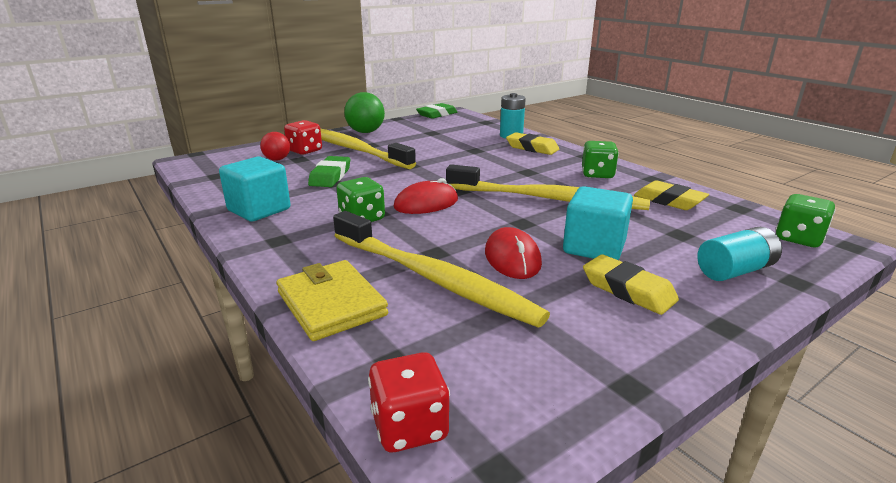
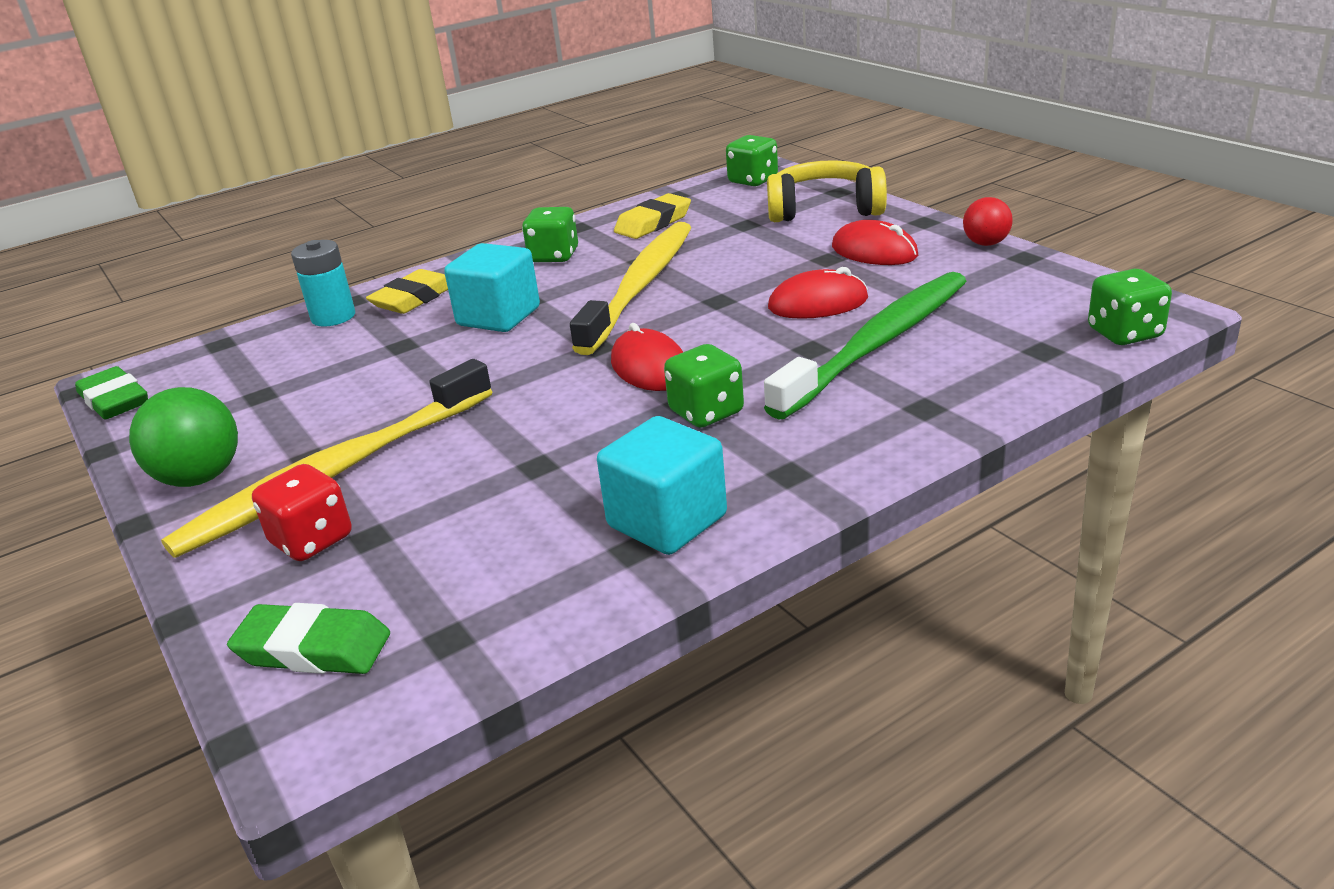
camera: 85 degrees left, 5 degrees up
red ball [260,132,290,161] -> red ball moved to [963,197,1013,246]
yellow wallet [277,260,388,341] -> none
green eraser [308,156,350,187] -> green eraser moved to [227,603,390,674]
yellow toothbrush [333,211,550,328] -> green toothbrush [764,272,966,420]
red dice [368,352,450,452] -> green dice [1088,269,1172,345]
turquoise cube [563,186,633,260] -> turquoise cube moved to [444,243,540,332]
yellow eraser [583,254,679,315] -> red mouse [832,220,918,265]
turquoise battery [697,227,782,281] -> yellow headphones [767,160,887,222]

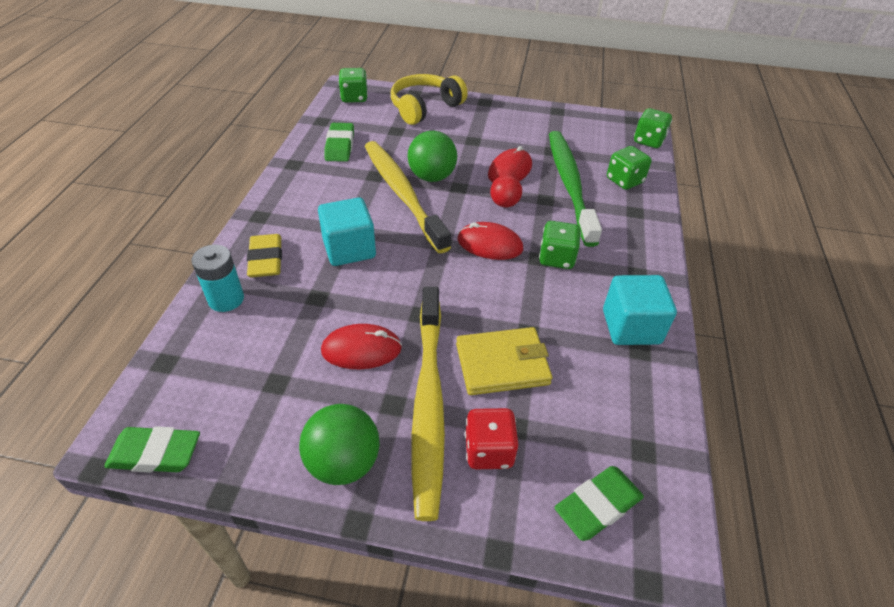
camera: 50 degrees left, 15 degrees up
green dice [522,207,578,262] -> green dice moved to [607,146,652,190]
yellow eraser [614,193,691,239] -> green eraser [324,123,354,162]
red mouse [832,220,918,265] -> red mouse moved to [321,324,402,369]
red ball [963,197,1013,246] -> red ball moved to [490,175,522,207]
none -> green ball [408,131,457,182]
none -> yellow wallet [456,327,552,395]

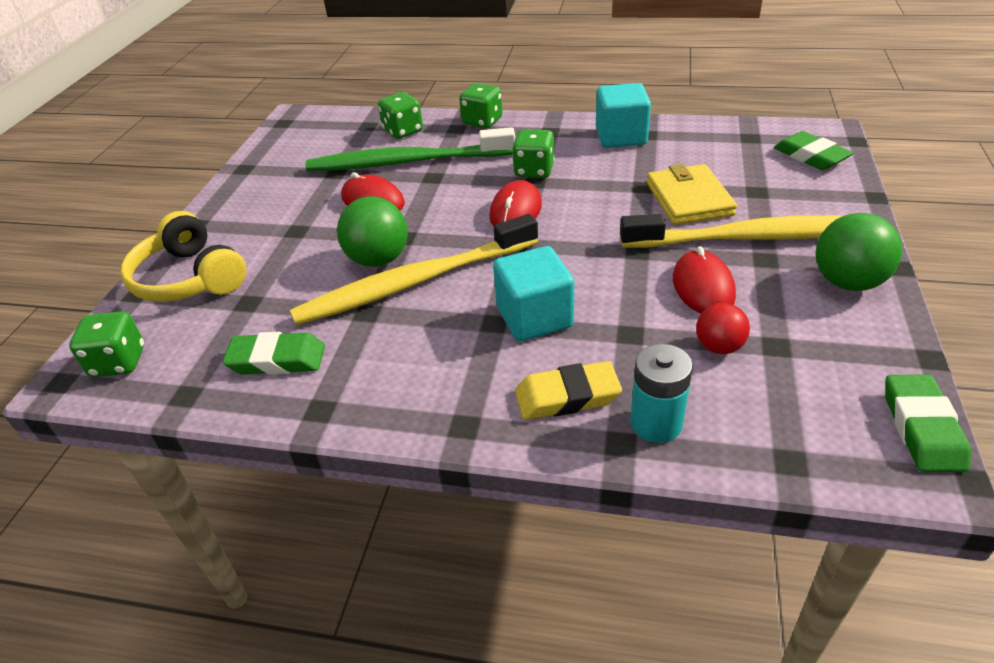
camera: 85 degrees left, 5 degrees down
red dice [465,408,519,469] -> none
red ball [490,175,522,207] -> red ball moved to [696,303,750,354]
green dice [634,108,672,148] -> green dice moved to [459,83,503,128]

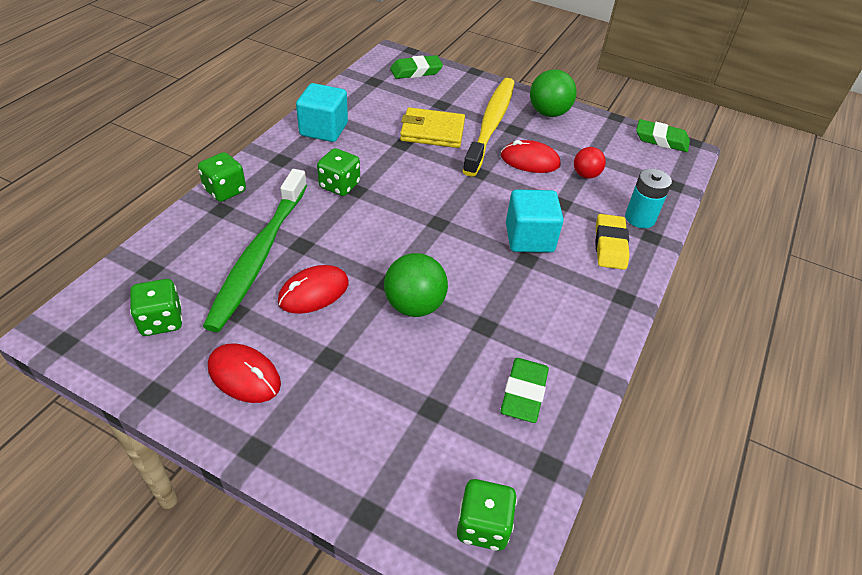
camera: 80 degrees left, 5 degrees up
yellow headphones [120,211,246,302] -> none
yellow toothbrush [290,214,538,325] -> none
green dice [378,92,423,139] -> green dice moved to [130,279,183,336]
red mouse [489,180,542,226] -> red mouse moved to [208,343,281,403]

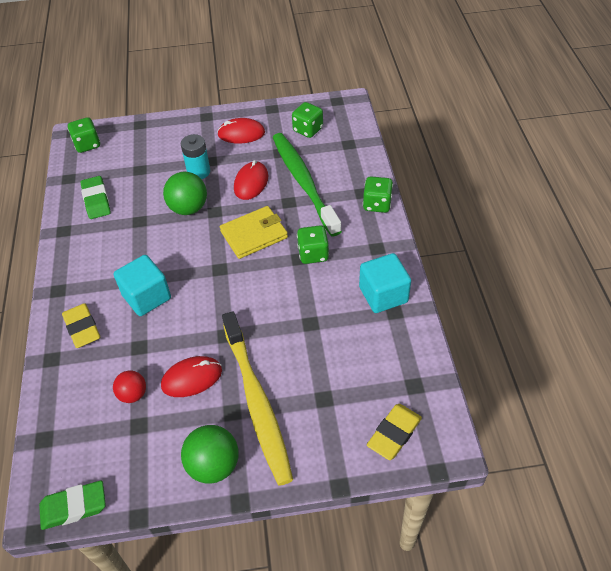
camera: 150 degrees right, 5 degrees up
green eraser [390,55,443,79] -> yellow eraser [367,404,422,460]
yellow wallet [400,107,465,148] -> yellow wallet moved to [220,206,288,259]
turquoise battery [625,169,672,228] -> turquoise battery moved to [181,134,210,179]

